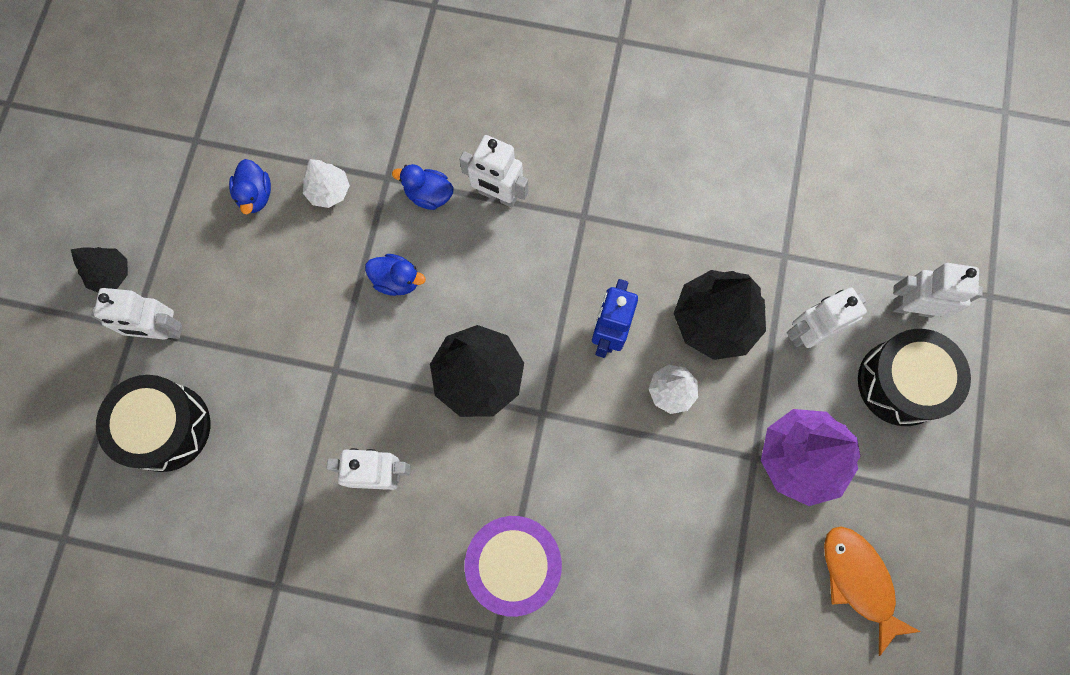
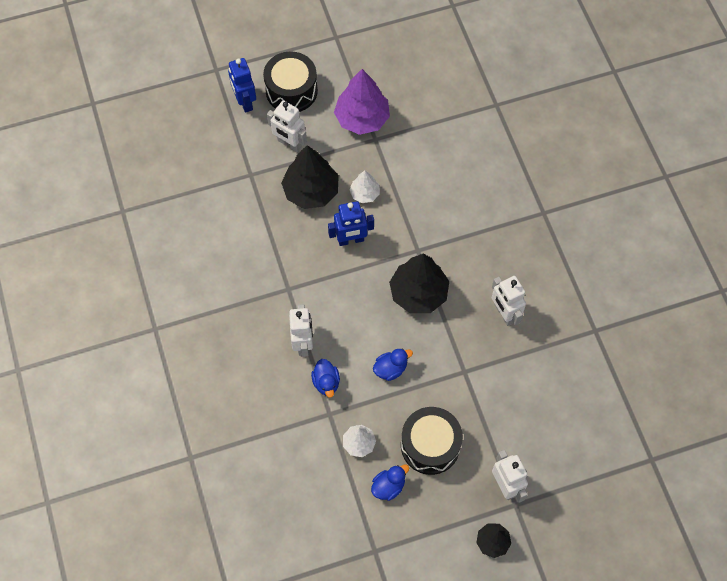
camera: 120 degrees left, 10 degrees down
black drum [96,375,210,472] -> black drum moved to [401,407,463,475]
blue duck [365,254,425,296] -> blue duck turned 75 degrees clockwise [373,348,413,381]
purple drum [464,516,562,617] -> none
orange fish [824,526,921,656] -> none
white robot [893,263,983,318] -> blue robot [228,58,256,113]

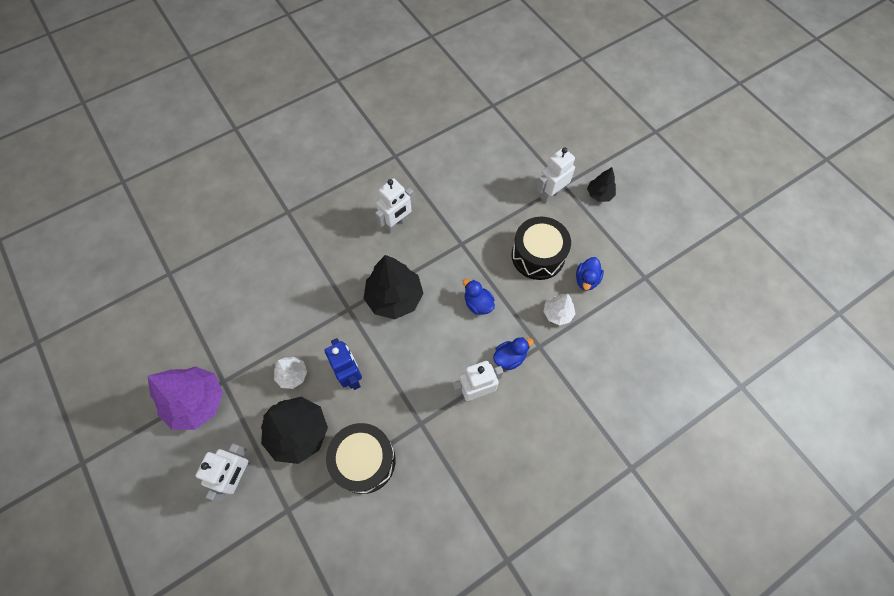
camera: 105 degrees left, 0 degrees up
blue robot [228,58,256,113] -> none
black drum [263,51,318,112] -> black drum moved to [326,423,396,494]
blue duck [371,465,409,501] -> blue duck turned 105 degrees counterclockwise [576,257,604,291]

